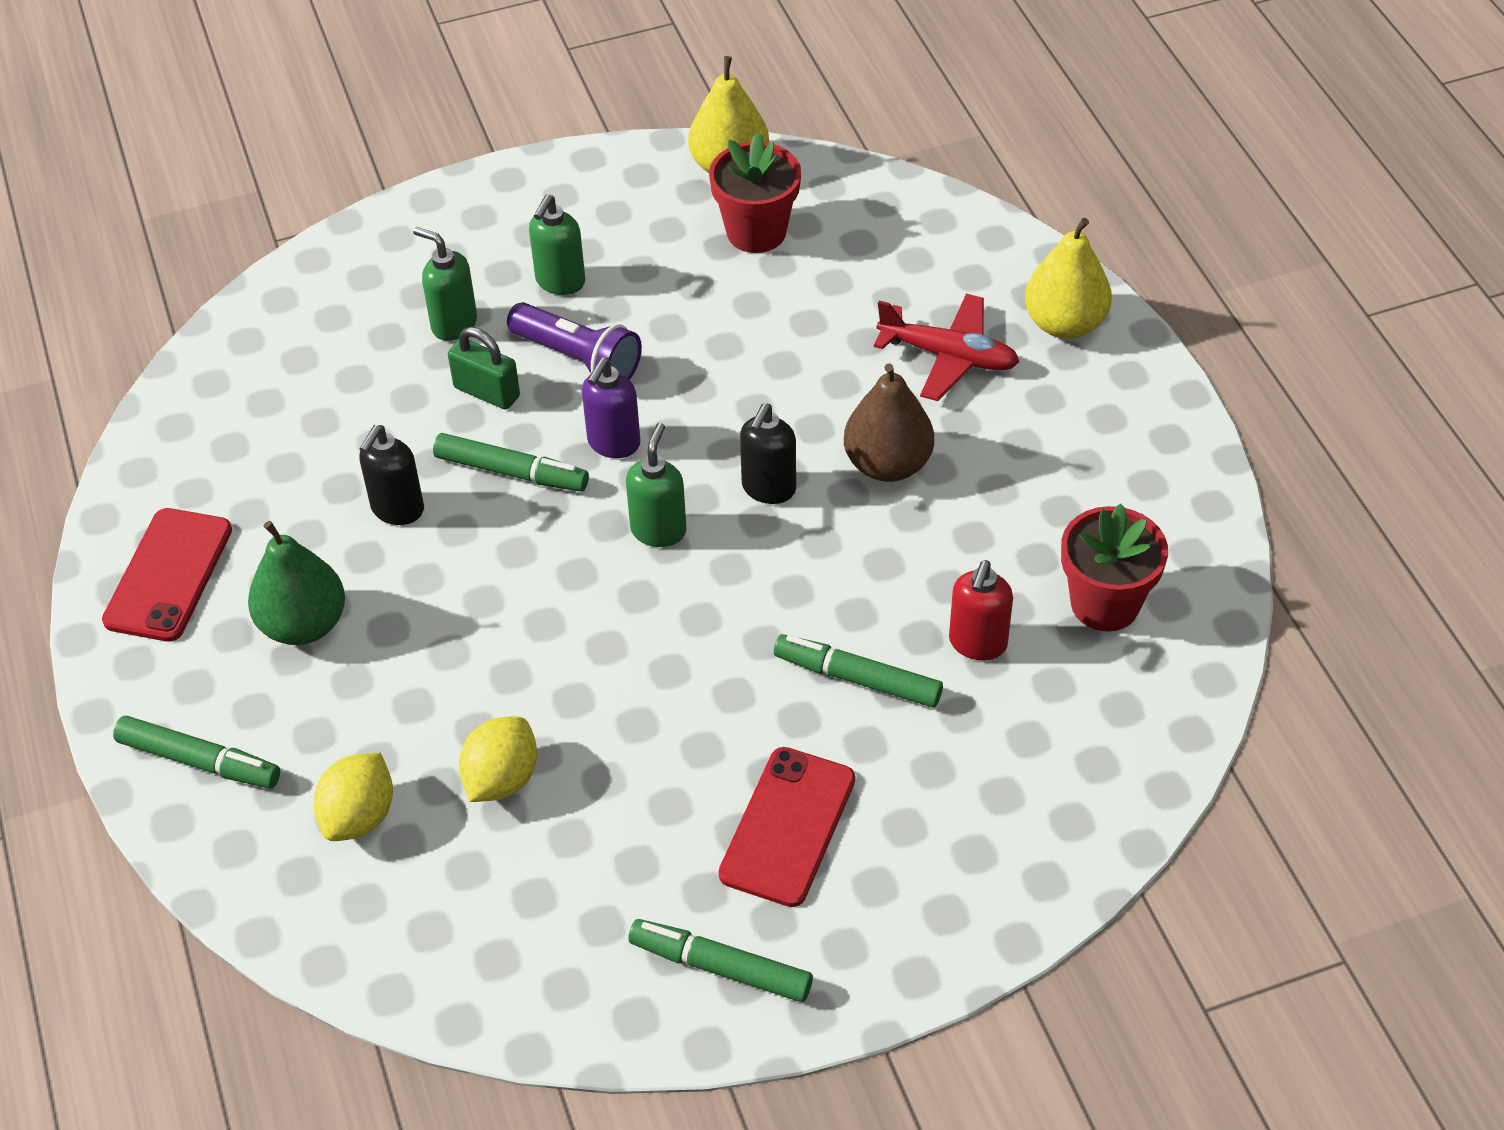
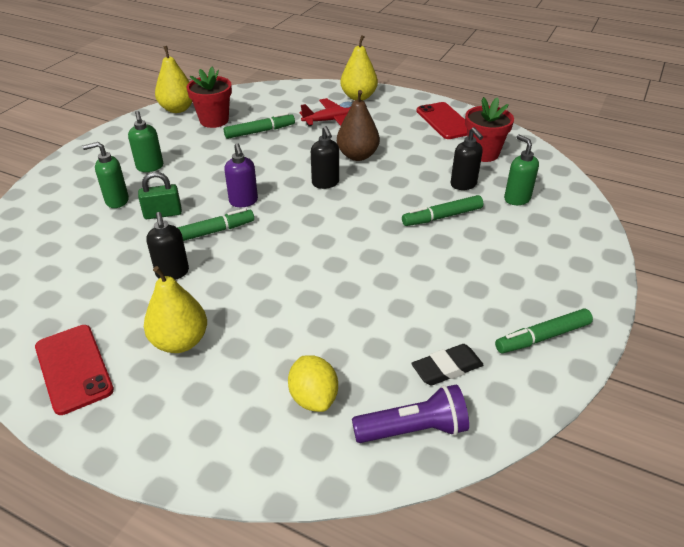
camera: 45 degrees left, 10 degrees down
green marker [113,716,280,788] -> green marker moved to [224,113,295,139]
green pear [248,521,345,645] -> yellow pear [144,266,207,353]
yellow lemon [459,717,537,802] -> none
purple flashlight [507,302,642,380] -> purple flashlight moved to [352,384,469,443]
green soap dispenser [626,423,687,547] -> green soap dispenser moved to [504,135,539,205]
red phone [719,747,855,907] -> red phone moved to [416,102,467,139]
red soap dispenser [949,560,1013,660] -> black soap dispenser [450,127,483,190]
none -> black eraser [411,344,484,386]

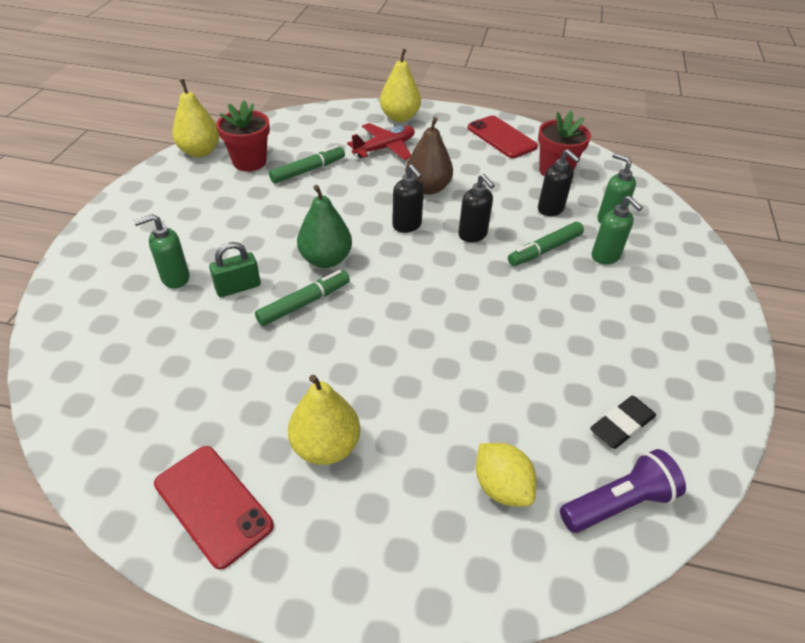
camera: 15 degrees left, 5 degrees up
green soap dispenser [128,111,163,172] -> green soap dispenser moved to [592,196,643,265]
black soap dispenser [146,212,189,280] -> black soap dispenser moved to [458,174,495,242]
purple soap dispenser [224,143,258,207] -> green pear [297,185,352,268]
green marker [495,308,593,353] -> none

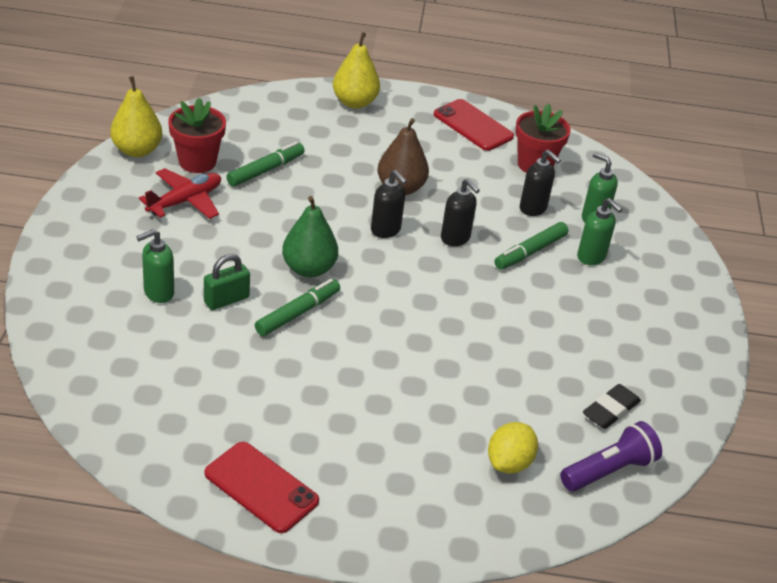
camera: 10 degrees left, 5 degrees down
yellow pear [288,375,360,465] -> none
red plane [347,123,415,160] -> red plane moved to [139,168,221,219]
yellow lemon [476,443,537,507] -> yellow lemon turned 75 degrees clockwise [488,422,538,473]

